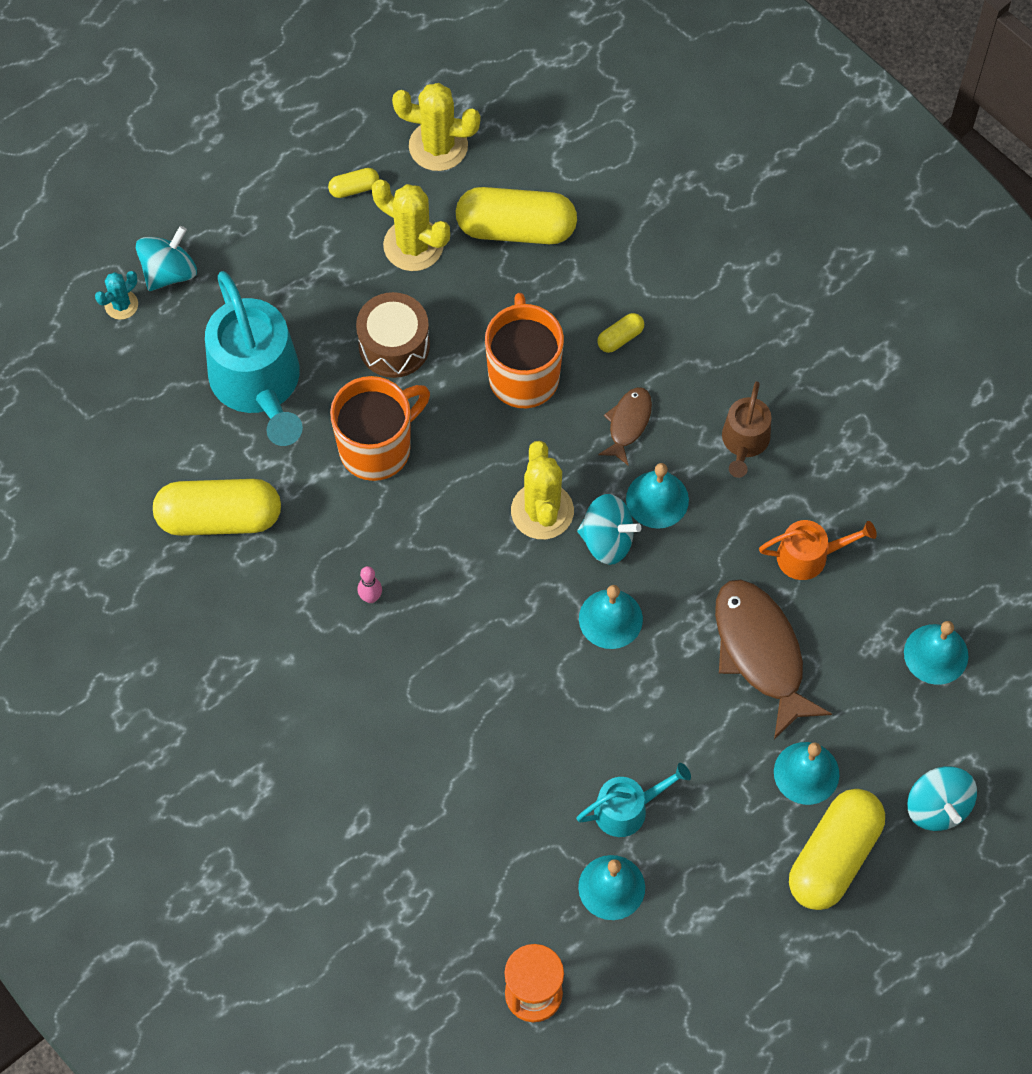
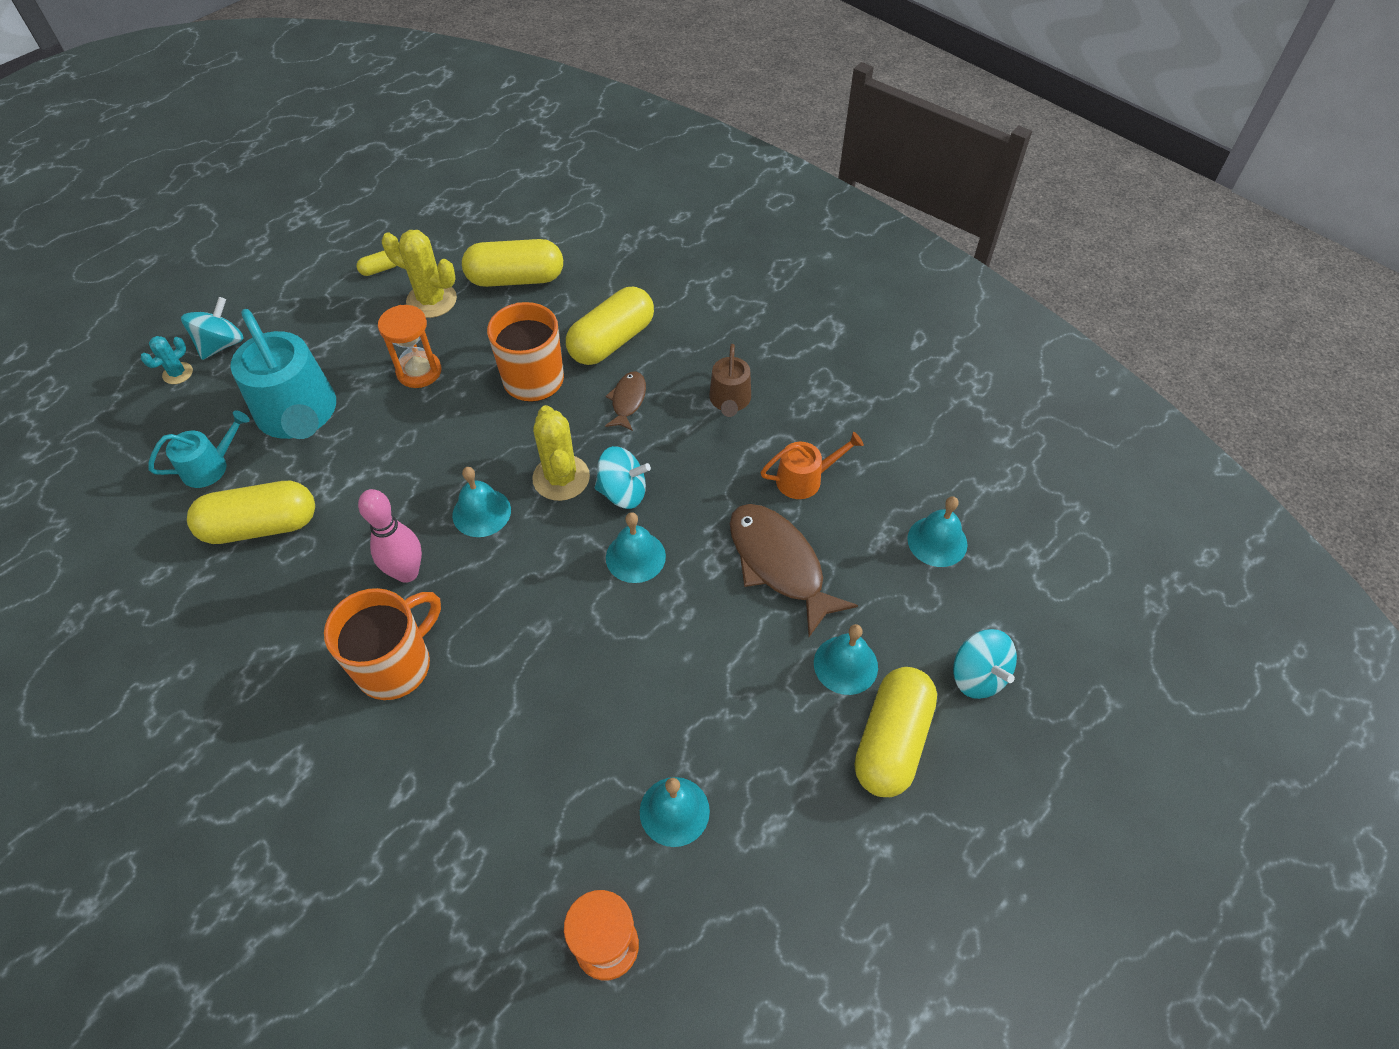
camera: 10 degrees left, 10 degrees down
orange mug [330,376,430,481] -> orange mug moved to [324,588,441,700]
brown drum [356,292,430,378] -> orange hourglass [378,305,441,388]
pink bowling pin [358,566,382,603] -> pink bowling pin [358,489,422,583], size x1.99
yellow cactus [392,83,480,171] -> none
turquoise watering can [576,763,691,837] -> turquoise watering can moved to [148,410,250,488]
yellow capsule [597,313,644,353] -> yellow capsule [566,287,654,365], size x2.30
turquoise bell [626,463,689,529] -> turquoise bell moved to [452,467,511,537]

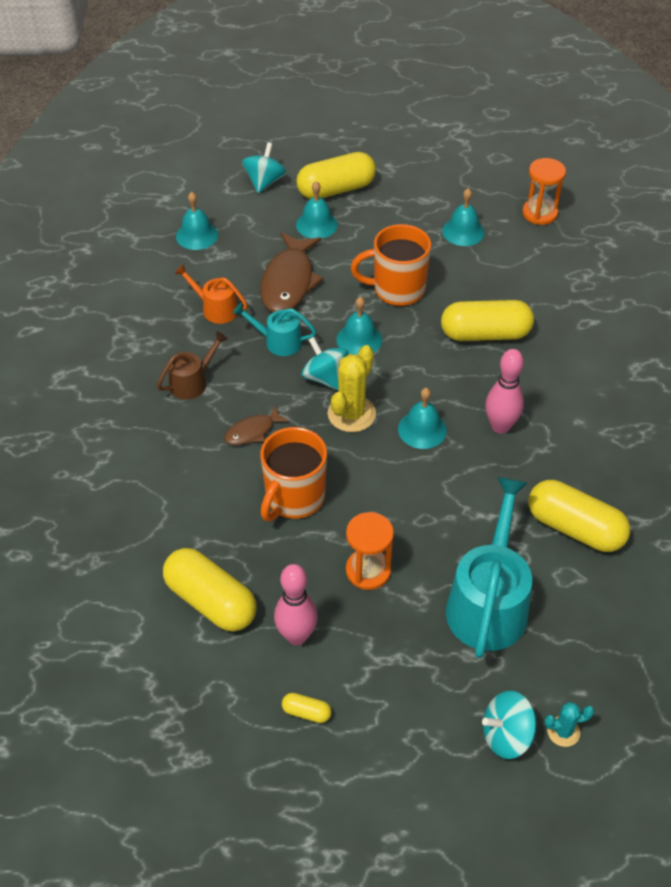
camera: 135 degrees left, 5 degrees down
turquoise watering can [148,410,250,488] -> turquoise watering can moved to [233,303,316,356]
orange mug [324,588,441,700] -> orange mug moved to [351,224,431,306]
yellow cactus [382,230,457,318] -> pink bowling pin [274,564,318,645]
yellow capsule [566,287,654,365] -> yellow capsule moved to [441,300,534,341]

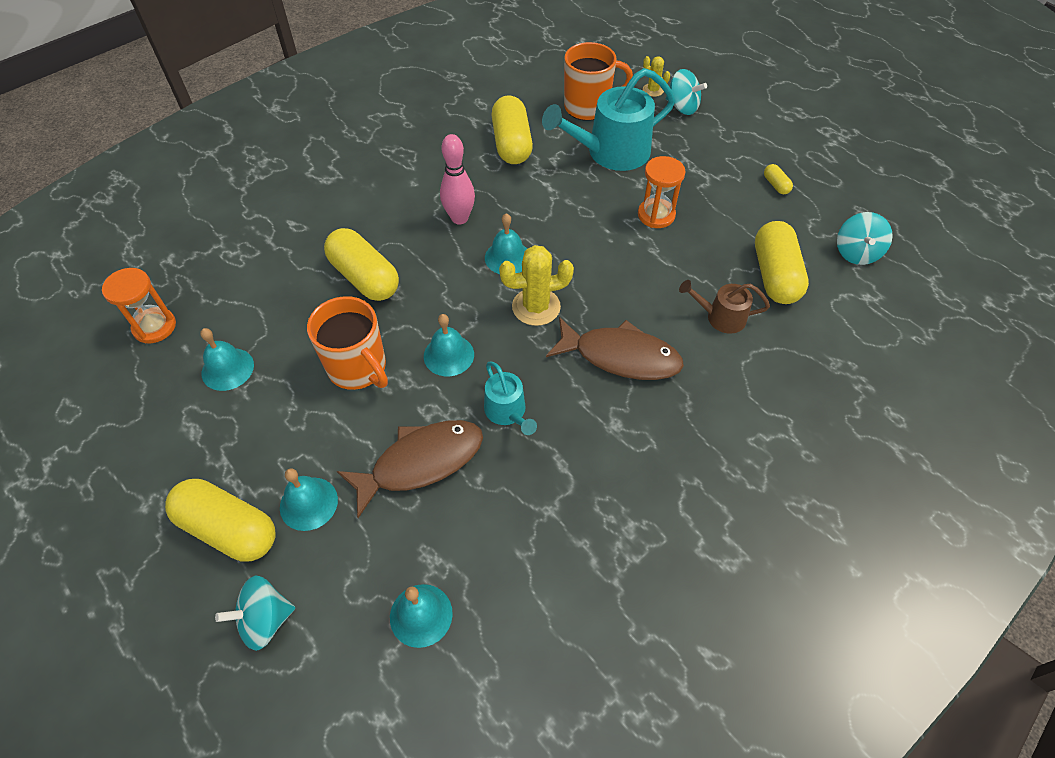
camera: 130 degrees left, 5 degrees up
brown watering can [157,331,228,400] -> brown watering can moved to [679,280,770,334]
orange watering can [175,264,247,324] -> none
brown fish [224,406,290,445] -> brown fish [546,317,684,380], size x1.90
orange mug [260,427,327,521] -> orange mug moved to [564,42,633,121]
pink bowling pin [274,564,318,645] -> none
turquoise spinning top [301,337,348,390] -> turquoise spinning top moved to [837,212,893,265]
turquoise cactus [544,702,594,747] -> yellow cactus [643,56,670,97]

